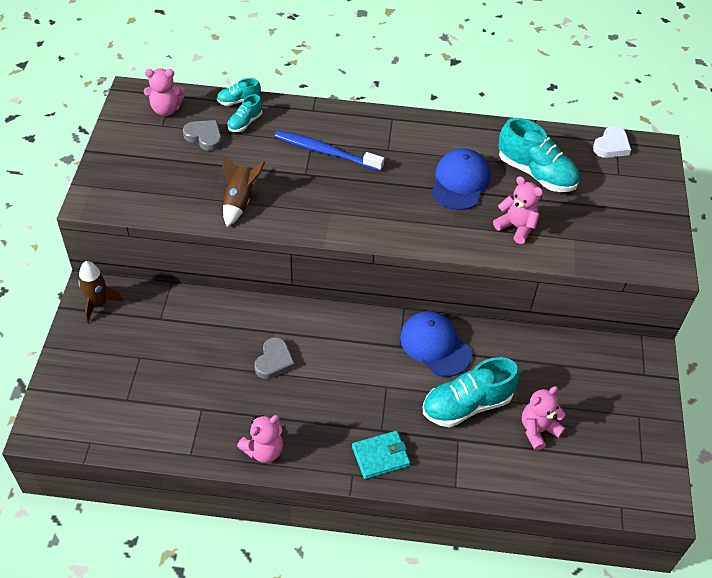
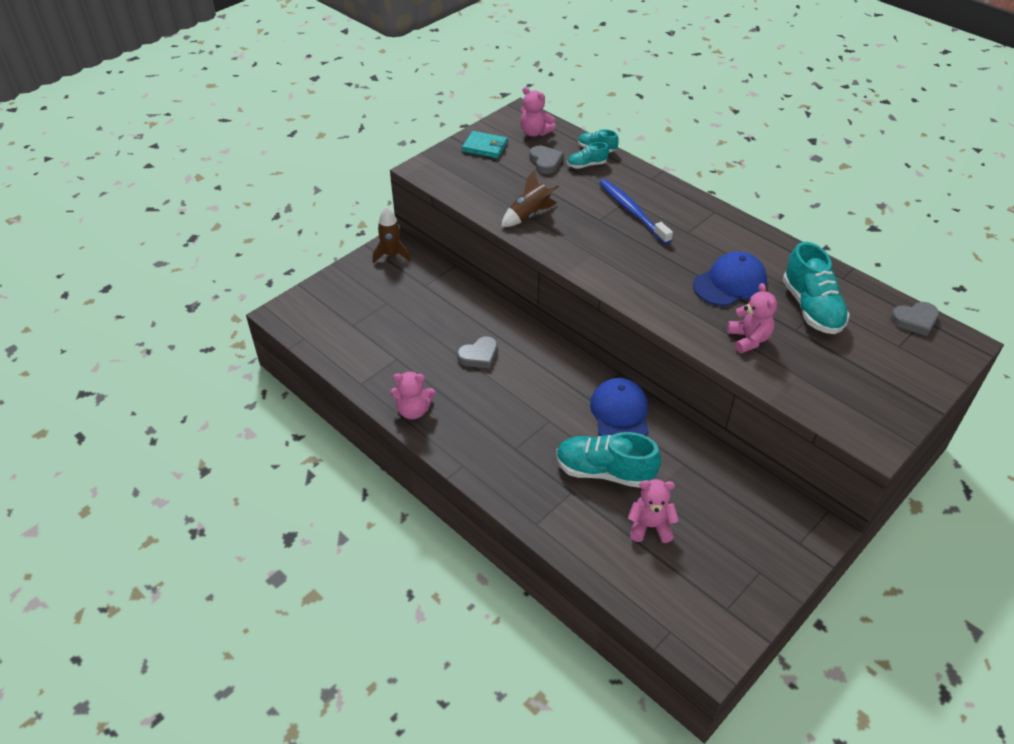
camera: 40 degrees right, 5 degrees down
turquoise wallet [352,431,410,479] -> turquoise wallet moved to [462,131,508,158]
white heart [593,126,631,158] -> grey heart [891,302,939,336]

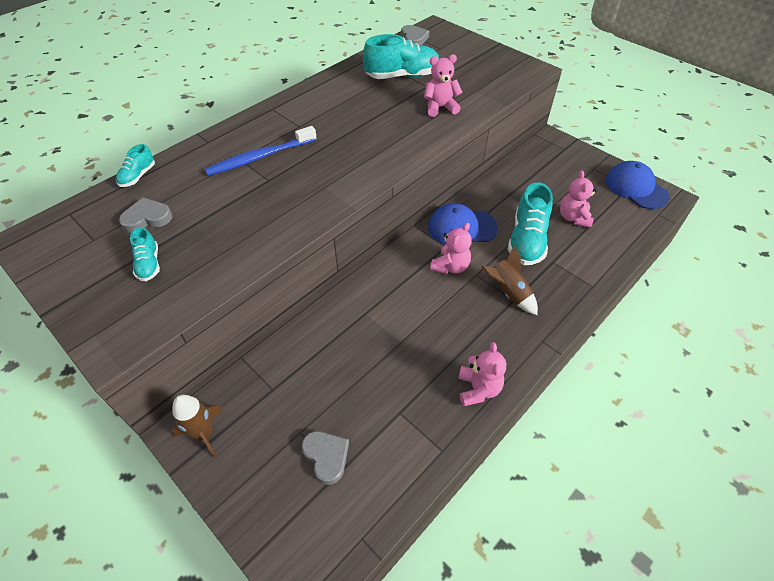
camera: 90 degrees left, 5 degrees up
grey heart [457,336,497,368] -> grey heart moved to [301,431,349,485]
turquoise wallet [462,131,508,158] -> none
brown rocket [501,170,559,227] -> brown rocket moved to [481,245,538,315]
pink teddy bear [520,87,556,137] -> pink teddy bear moved to [430,223,472,274]
turquoise shoe [567,142,609,169] -> turquoise shoe moved to [130,227,160,281]
blue cap [693,251,767,306] -> blue cap moved to [606,161,670,209]

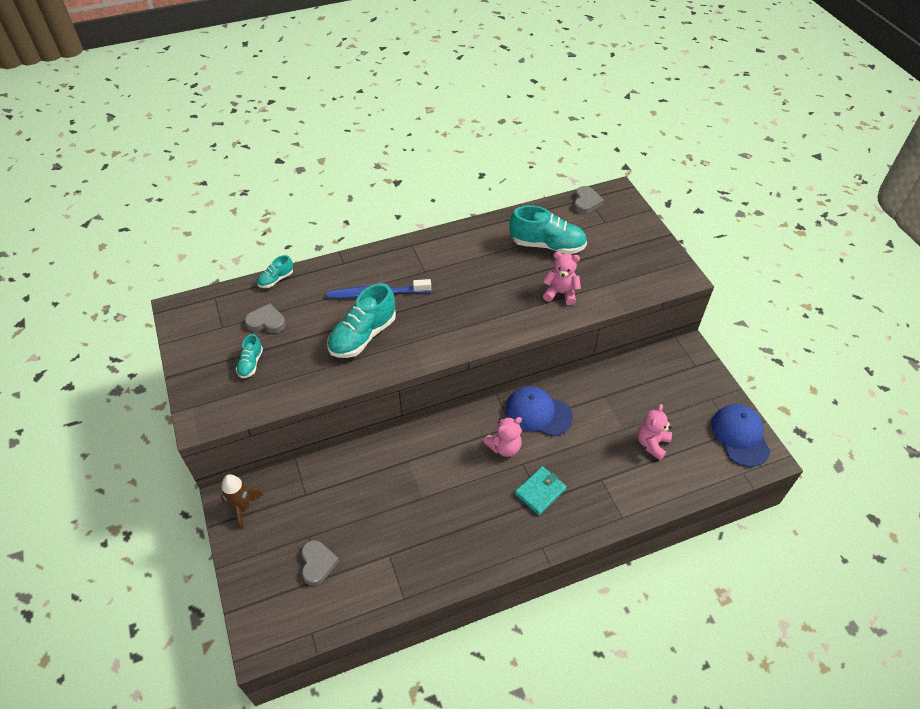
camera: 25 degrees right, 0 degrees up
pink teddy bear [458,342,506,407] -> none
brown rocket [481,245,538,315] -> turquoise wallet [515,466,567,515]
turquoise shoe [508,182,553,265] -> turquoise shoe moved to [327,283,396,358]

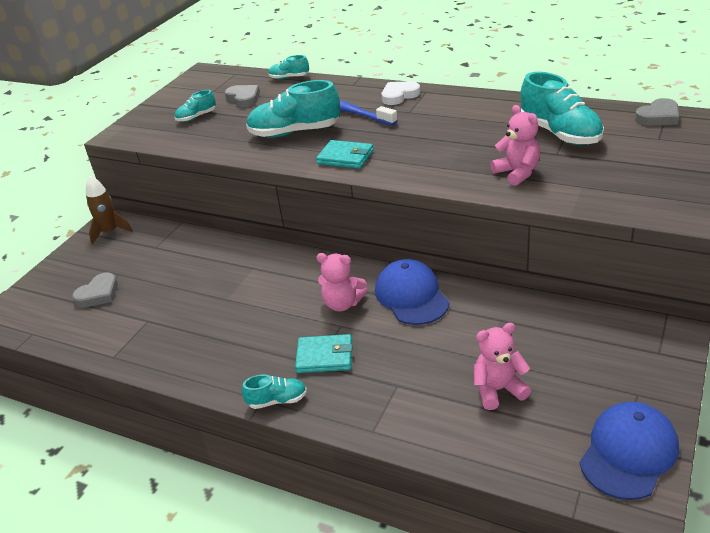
camera: 50 degrees right, 15 degrees down
none -> turquoise shoe [242,375,307,409]
none -> turquoise wallet [316,140,374,169]
none -> white heart [382,81,420,105]

